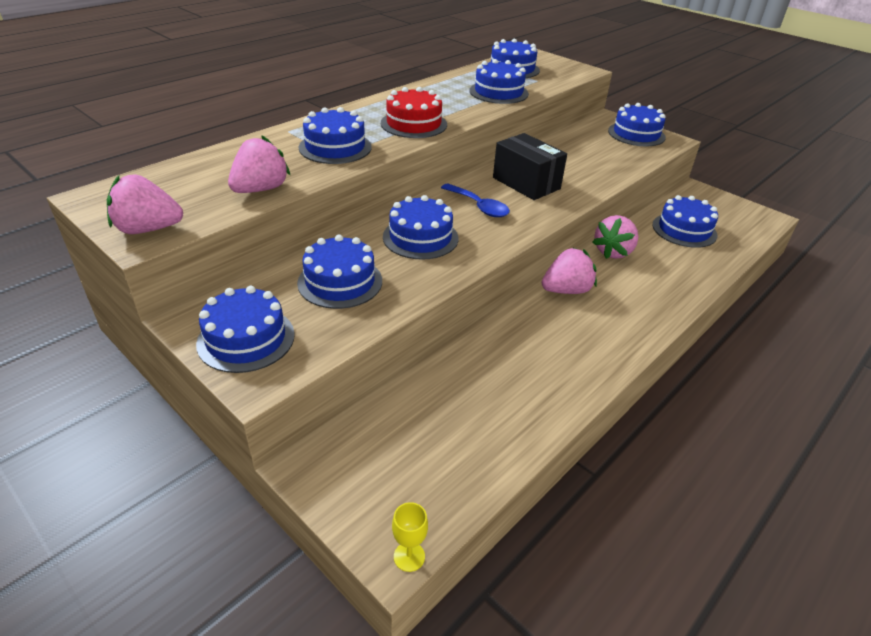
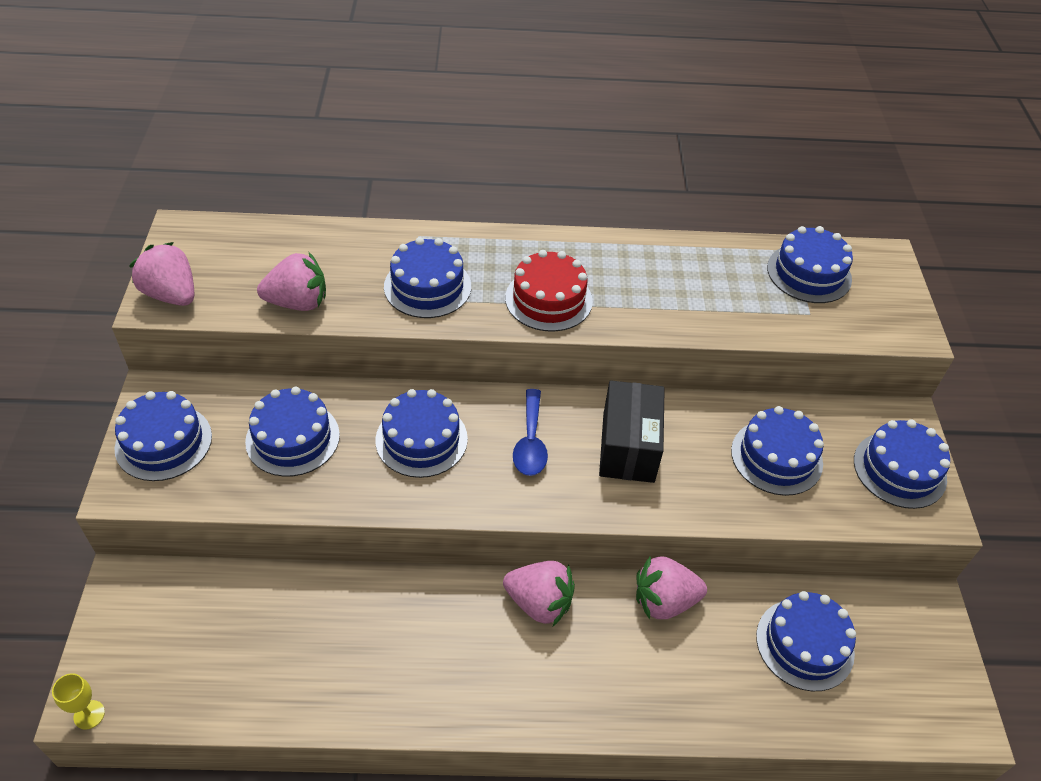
camera: 45 degrees right, 10 degrees up
blue cake [469,59,529,104] -> blue cake moved to [731,406,824,496]

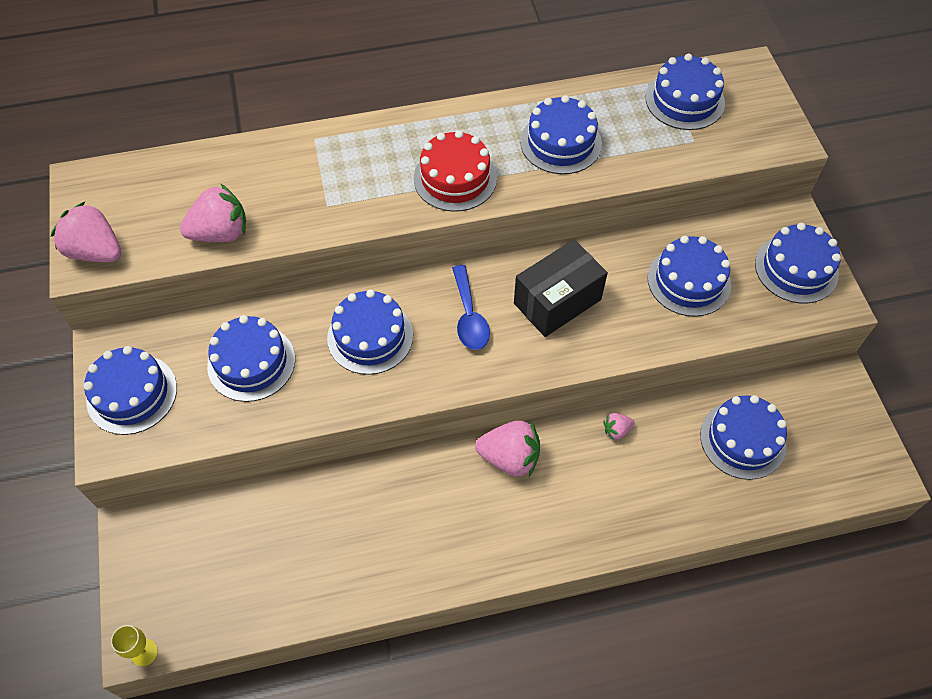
camera: 10 degrees left, 10 degrees up
blue cake [384,237,471,318] -> blue cake moved to [520,95,602,174]
black box [599,380,665,483] -> black box turned 60 degrees clockwise [514,239,608,337]
pink strawberry [636,556,707,620] -> pink strawberry [603,413,634,440], size x0.49

